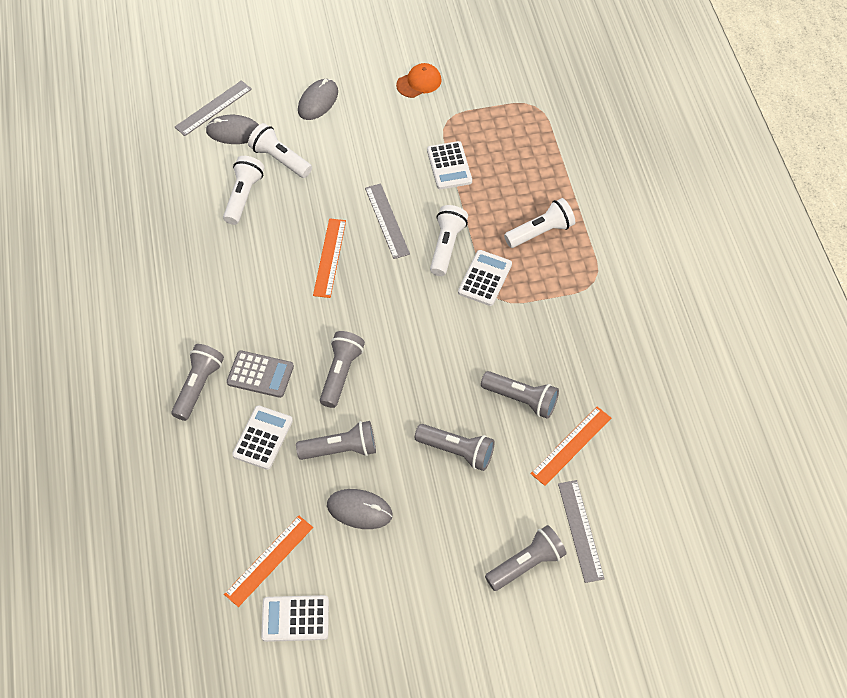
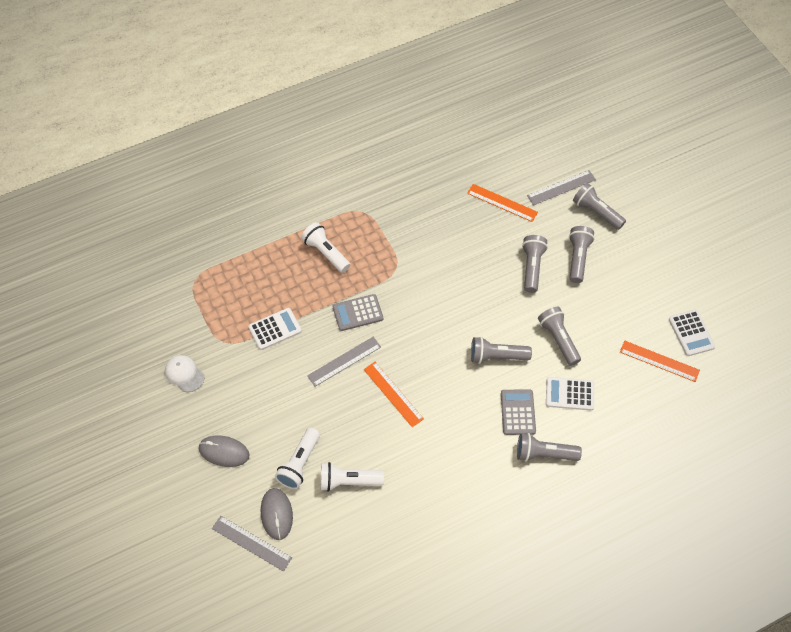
camera: 105 degrees left, 0 degrees up
orange ruler [313,218,346,298] -> orange ruler turned 60 degrees clockwise [364,362,424,427]
grey mouse [327,489,393,529] -> none
orange cap [396,63,441,98] -> white cap [165,355,204,392]
white flashlight [430,205,468,276] -> grey calculator [333,294,383,331]
white calculator [458,250,512,306] -> none
grey flashlight [481,371,559,419] -> grey flashlight moved to [569,226,595,283]

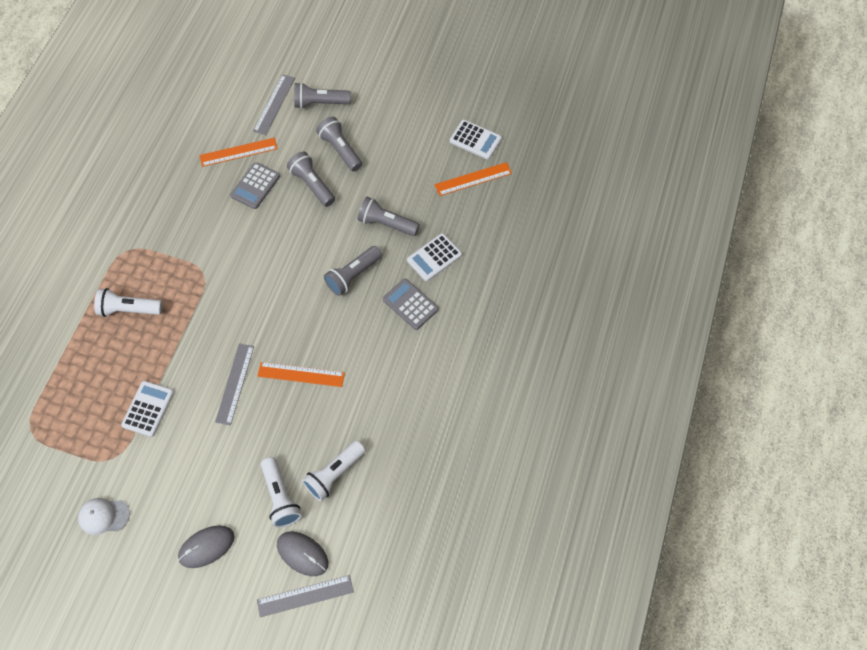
camera: 45 degrees left, 5 degrees up
grey calculator [333,294,383,331] -> grey calculator moved to [230,162,280,209]
grey flashlight [517,433,582,462] -> none

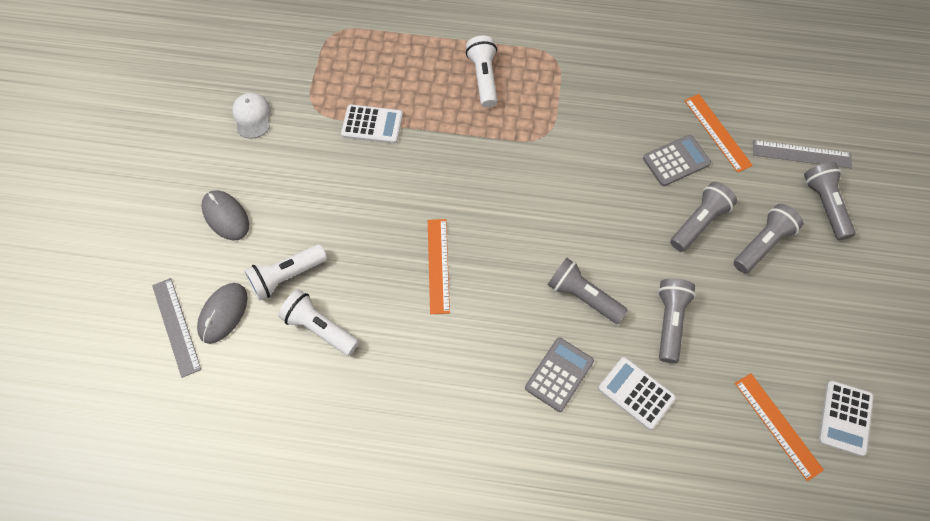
camera: 80 degrees right, 0 degrees up
grey ruler [215,343,254,425] -> none
grey calculator [230,162,280,209] -> grey calculator turned 135 degrees clockwise [643,135,711,186]

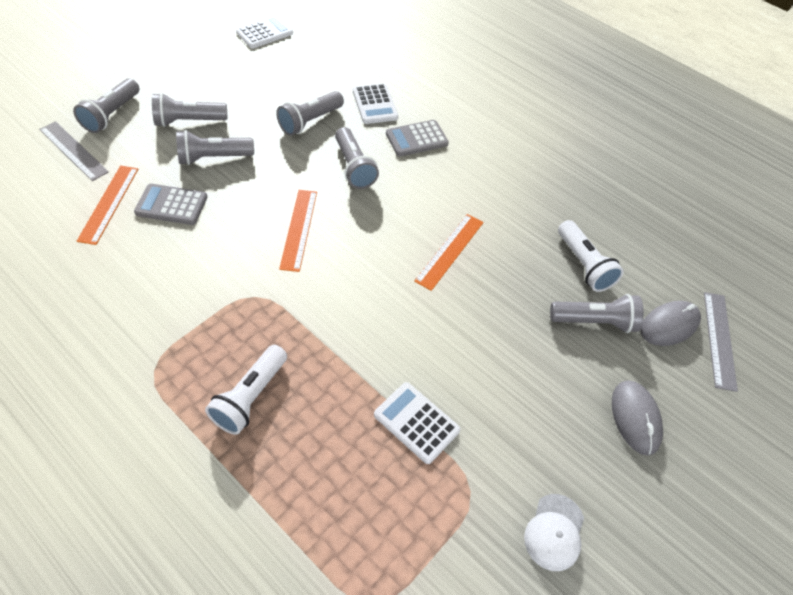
camera: 150 degrees left, 10 degrees down
white flashlight [244,244,327,301] -> grey flashlight [550,294,644,333]
orange ruler [735,373,824,481] -> orange ruler moved to [279,190,317,272]

